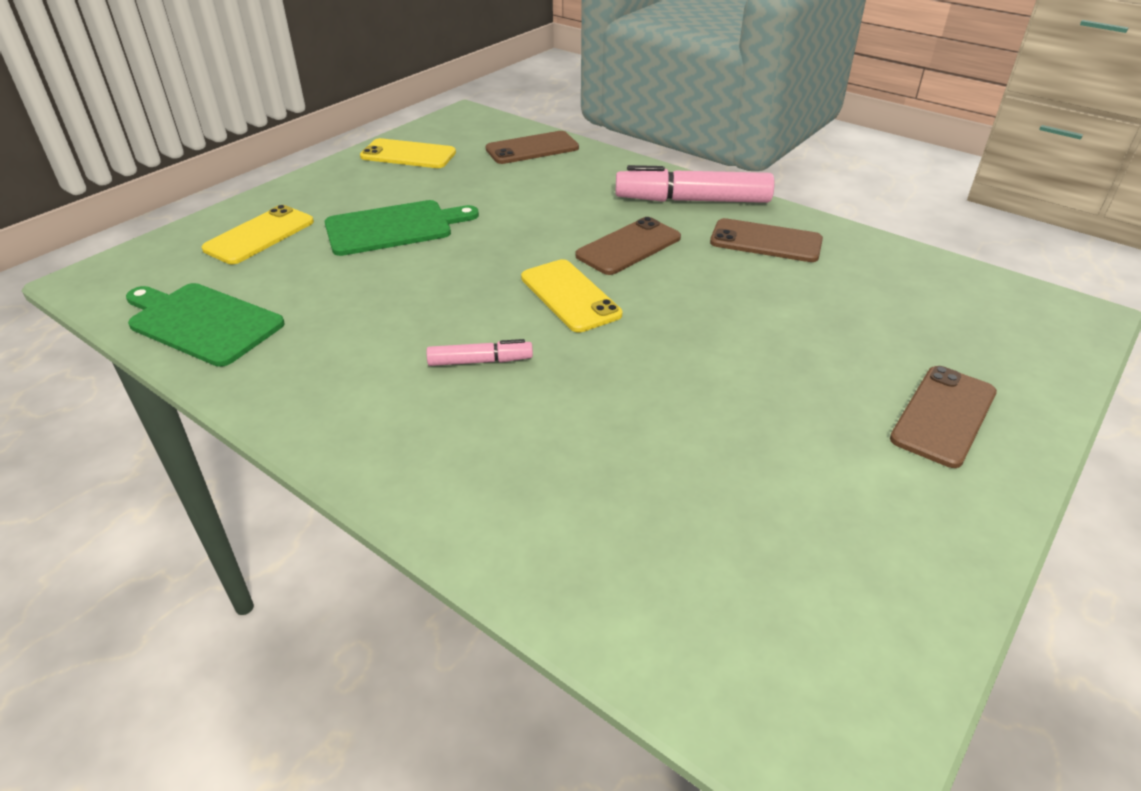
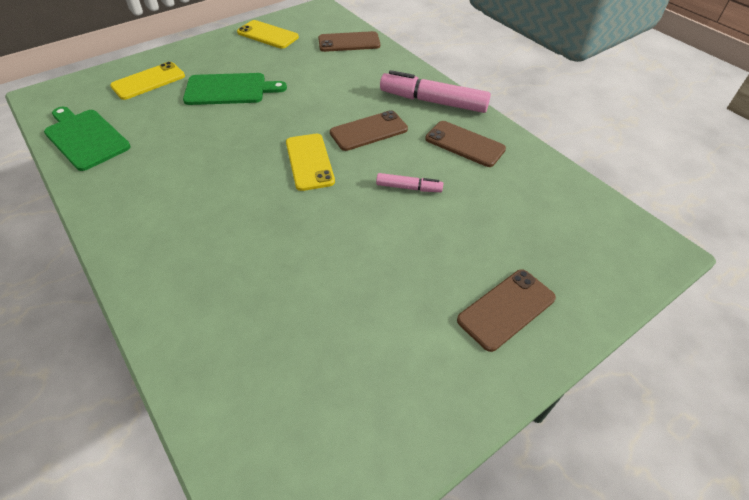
camera: 15 degrees right, 10 degrees up
pink marker [426,339,533,366] -> pink marker moved to [376,173,443,192]

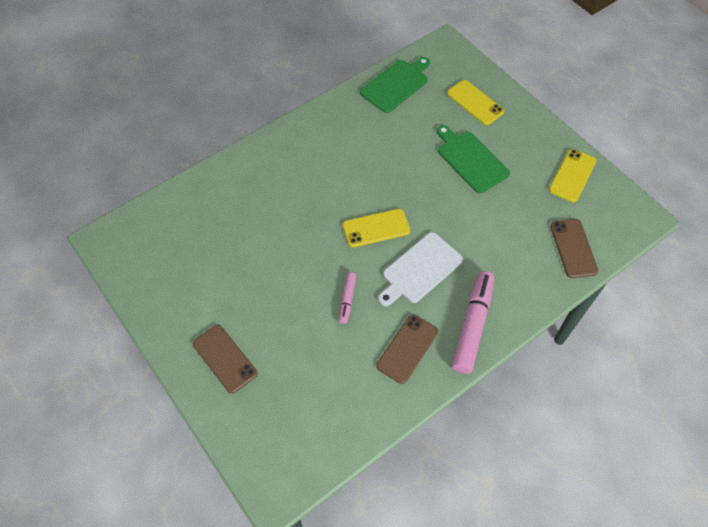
camera: 90 degrees right, 10 degrees up
green cutting board [183,73,287,105] -> green cutting board turned 150 degrees clockwise [437,125,510,194]
brown phone [330,110,408,151] -> white cutting board [378,232,463,306]

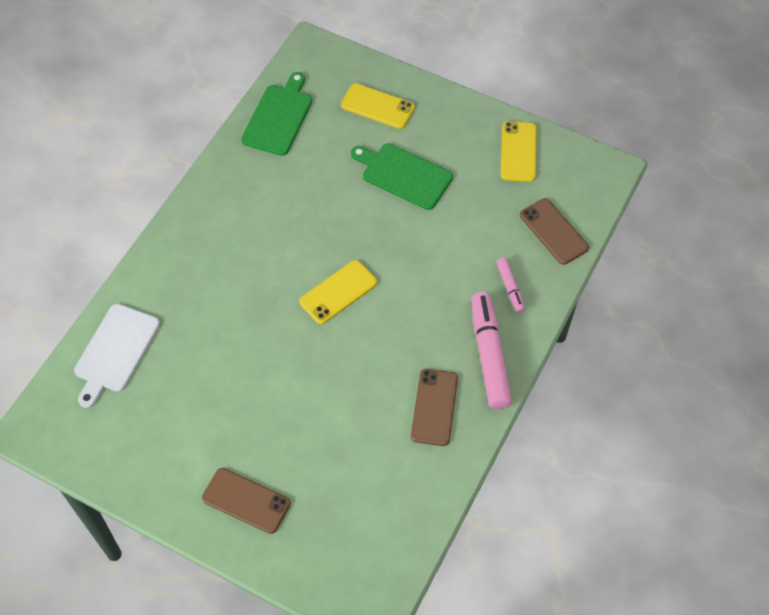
camera: 25 degrees left, 0 degrees up
pink marker [339,272,356,324] -> pink marker moved to [496,258,525,313]
white cutting board [378,232,463,306] -> white cutting board moved to [74,304,160,408]

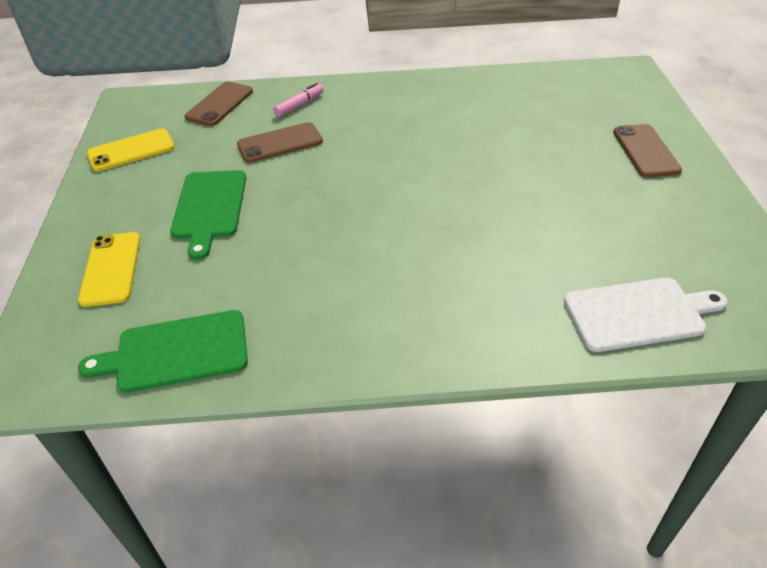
camera: 120 degrees left, 15 degrees down
yellow phone [299,260,377,324] -> none
brown phone [411,369,458,446] -> brown phone moved to [237,122,323,163]
pink marker [471,292,512,409] -> none

